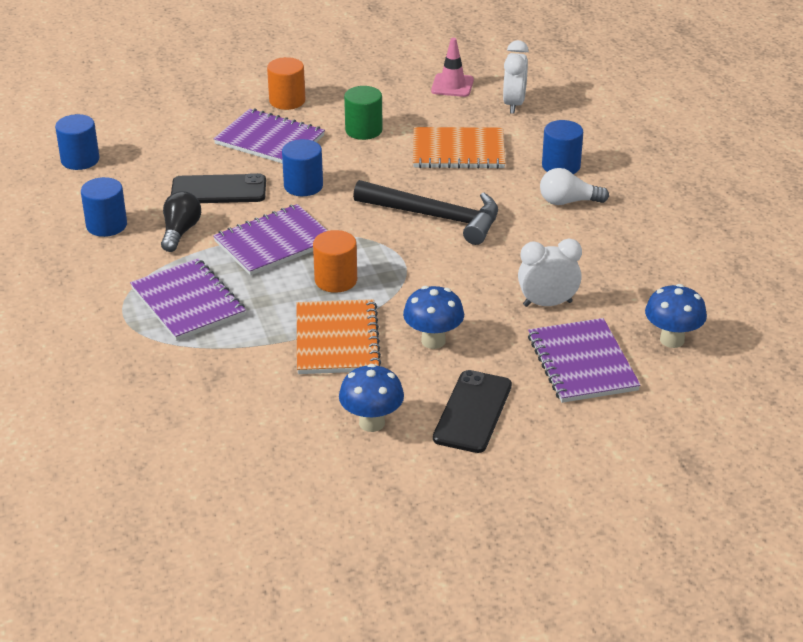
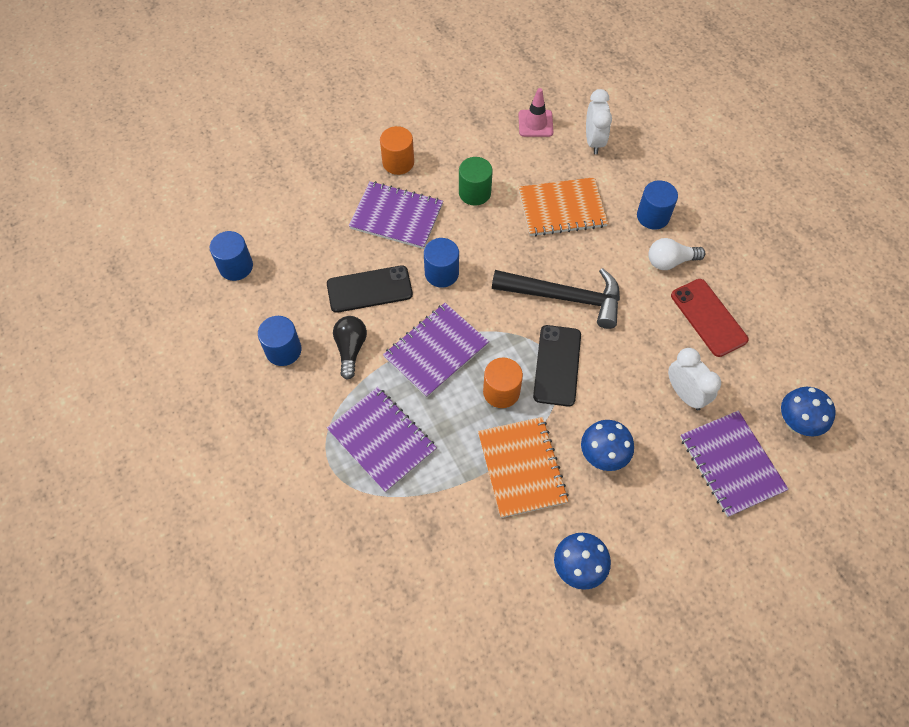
camera: 10 degrees left, 25 degrees up
black phone [433,370,512,453] -> black phone moved to [533,325,581,407]
white clock [518,239,582,307] -> white clock turned 75 degrees clockwise [668,348,721,410]
none -> red phone [671,279,749,357]

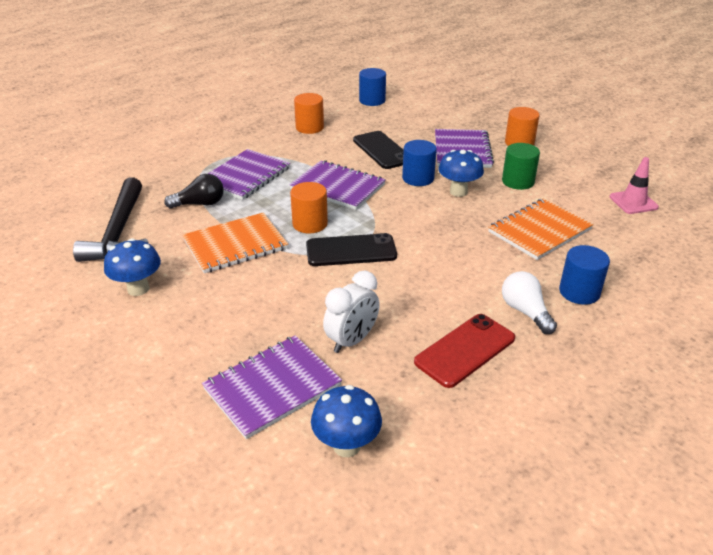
camera: 75 degrees right, 25 degrees down
blue cylinder [258,316,301,366] -> orange cylinder [294,93,324,134]
black light bulb [333,316,367,380] -> black light bulb moved to [164,174,224,208]
black hammer [492,268,620,329] -> black hammer moved to [73,177,148,262]
orange notebook [519,177,608,236] -> orange notebook turned 75 degrees clockwise [488,198,593,260]
blue mushroom [581,420,634,471] -> blue mushroom moved to [439,150,484,197]
white clock [586,89,612,154] -> none

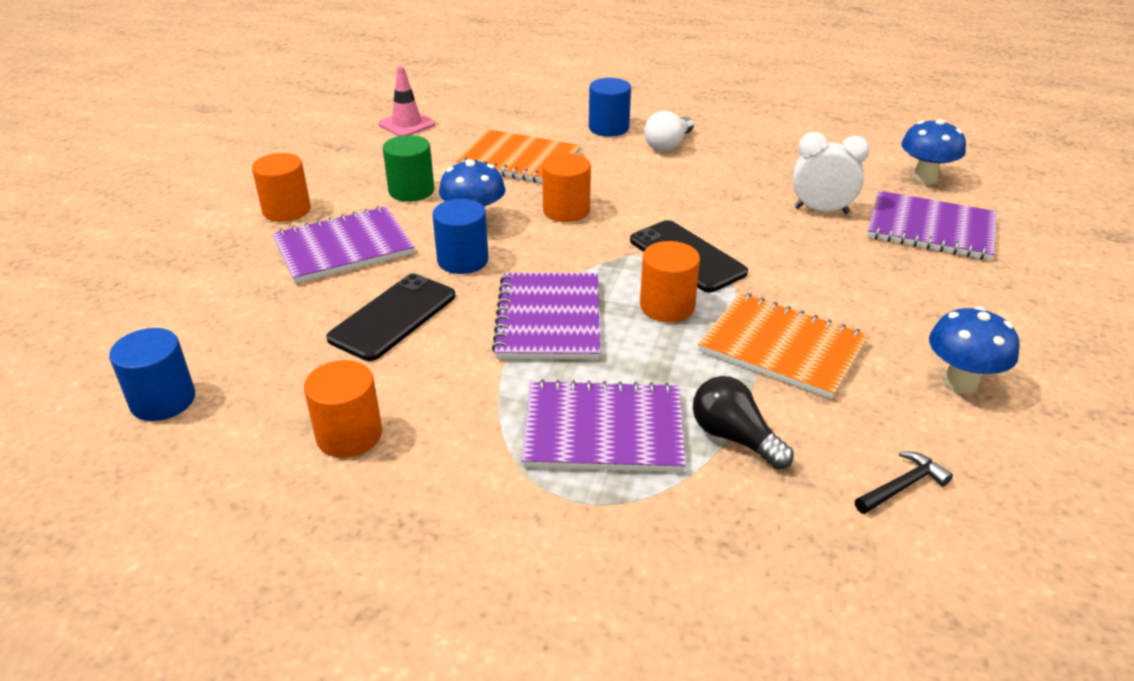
camera: 120 degrees left, 0 degrees up
black hammer [73,177,148,262] -> black hammer [855,452,953,514], size x0.42
red phone [414,314,515,388] -> none
none -> orange cylinder [542,153,591,222]

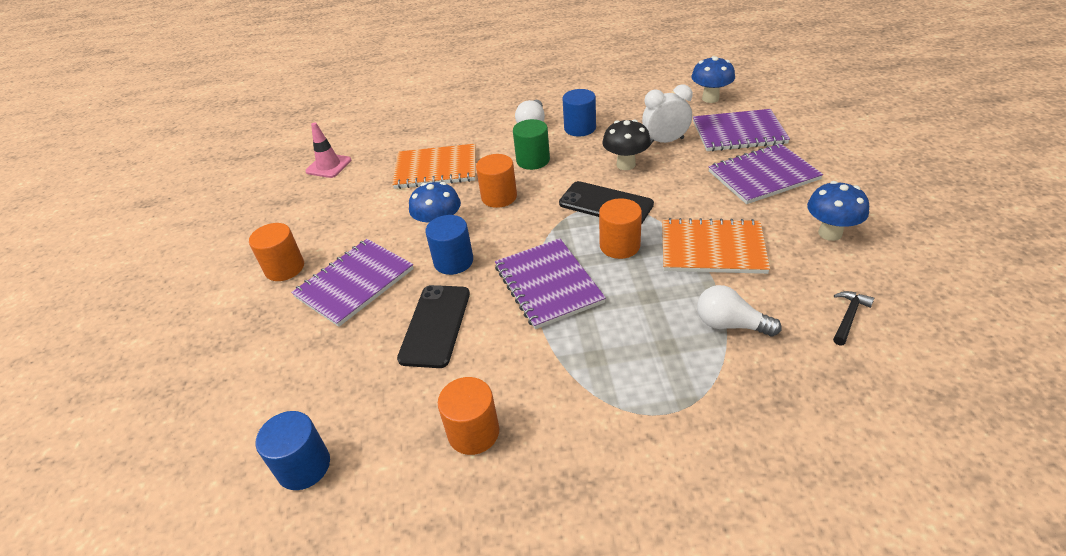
camera: 20 degrees left, 5 degrees up
green cylinder [383,135,434,202] -> green cylinder moved to [513,119,550,170]
purple notebook [521,379,686,472] -> purple notebook moved to [708,143,823,204]
blue cylinder [589,78,631,137] -> blue cylinder moved to [562,89,596,136]
black light bulb [693,376,794,469] -> white light bulb [697,285,781,337]
none -> black mushroom [602,119,651,170]

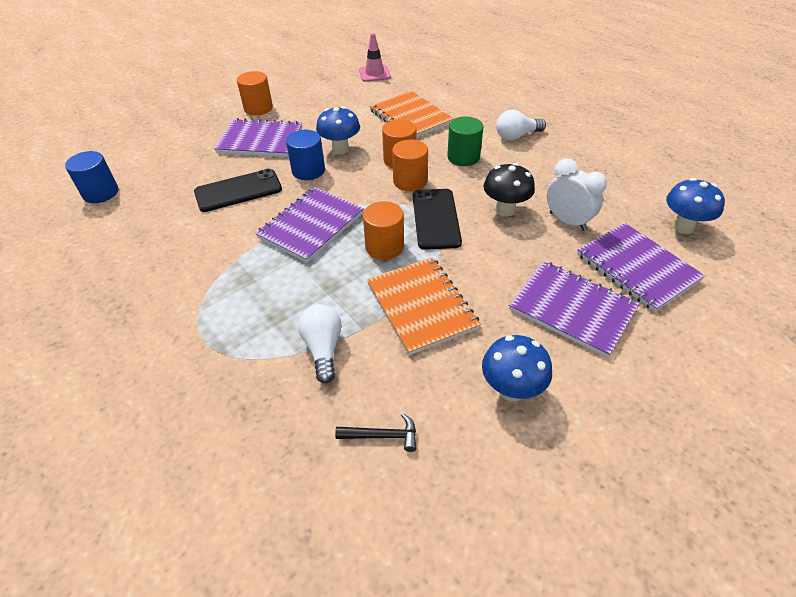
camera: 55 degrees right, 5 degrees up
orange cylinder [438,377,499,455] -> orange cylinder moved to [392,139,428,191]
blue cylinder [562,89,596,136] -> none

